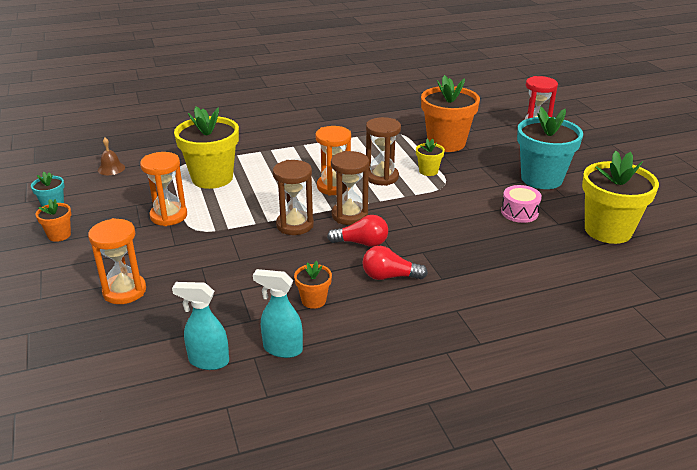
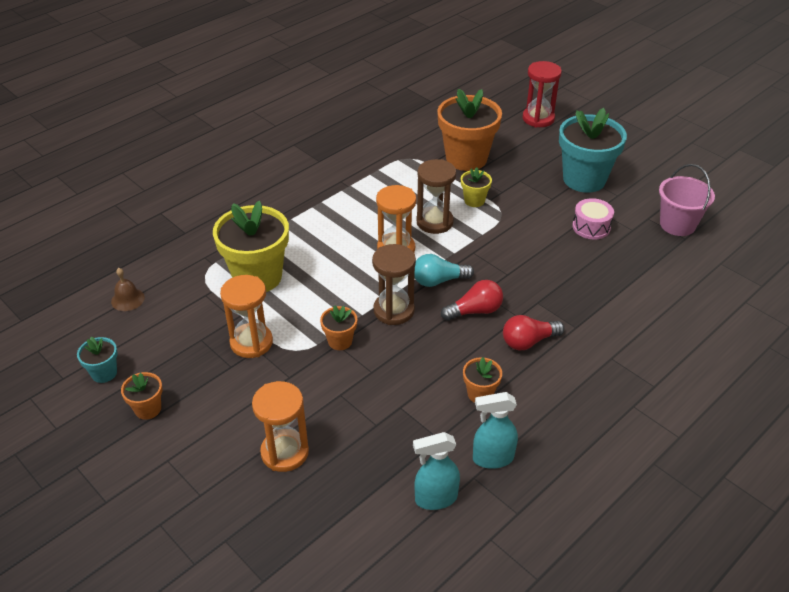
camera: 25 degrees left, 10 degrees up
brown hourglass [331,151,369,225] -> turquoise light bulb [414,254,474,287]
yellow flower pot [582,151,659,244] -> pink bucket [659,164,715,236]
none -> orange flower pot [320,305,357,350]

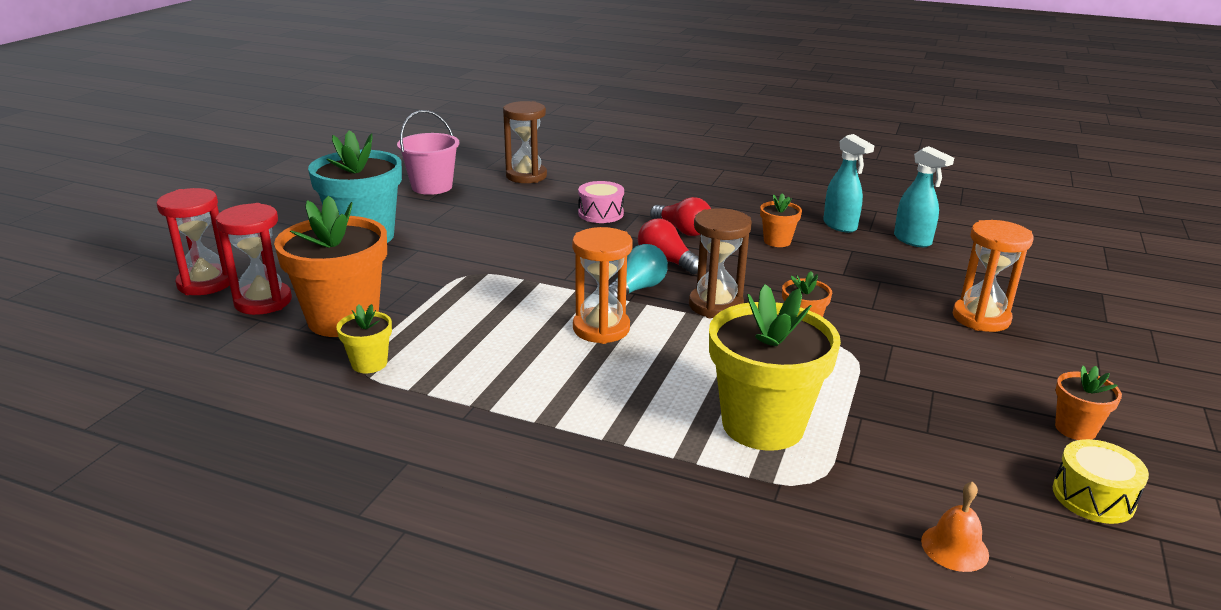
camera: 115 degrees left, 15 degrees down
turquoise flower pot [77,337,118,383] -> yellow drum [1053,439,1149,524]
brown bell [111,268,145,311] -> orange bell [921,482,989,572]
orange hourglass [220,275,273,358] -> none
turquoise light bulb [414,254,474,287] -> turquoise light bulb turned 105 degrees counterclockwise [608,244,668,298]
brown hourglass [416,159,456,234] -> brown hourglass moved to [503,101,547,183]
yellow flower pot [461,167,492,207] -> yellow flower pot moved to [337,304,392,373]
pink drum [572,198,614,240] -> pink drum moved to [578,181,624,223]
none -> red hourglass [216,203,292,315]

